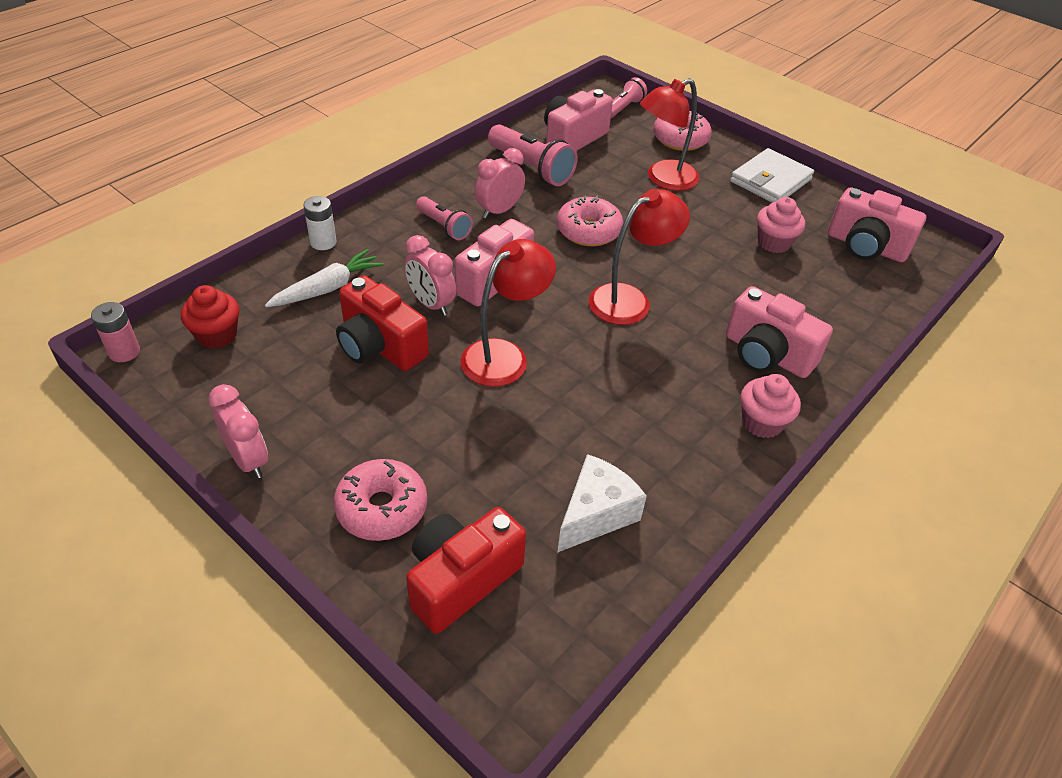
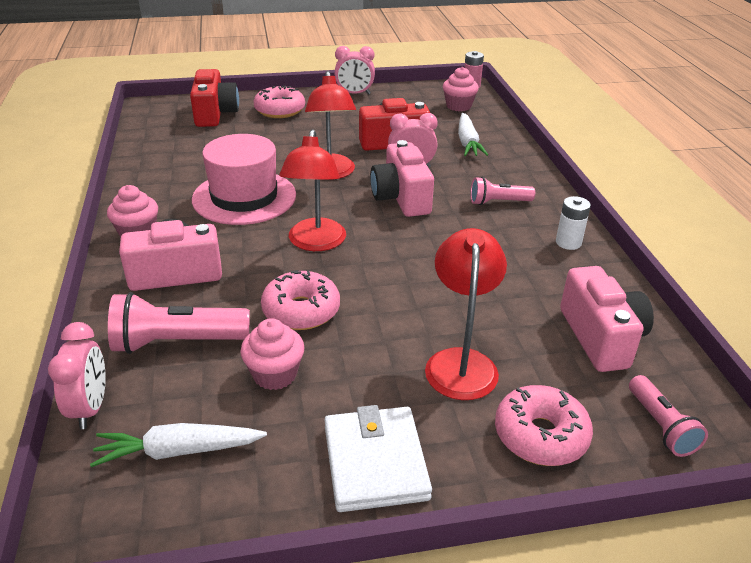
camera: 130 degrees right, 10 degrees down
red cupcake [181,285,239,349] -> pink cupcake [443,67,479,111]
white battery [303,196,337,250] -> white battery moved to [556,196,591,250]
pink clock [475,148,525,219] -> pink clock moved to [48,322,106,429]
pink flashlight [488,124,578,186] -> pink flashlight moved to [108,292,250,354]
pink donut [557,195,623,246] -> pink donut moved to [261,270,340,330]
white cheese [557,454,647,553] -> none
pink camera [828,187,926,262] -> white carrot [90,423,267,467]
none -> pink hat [192,134,296,225]

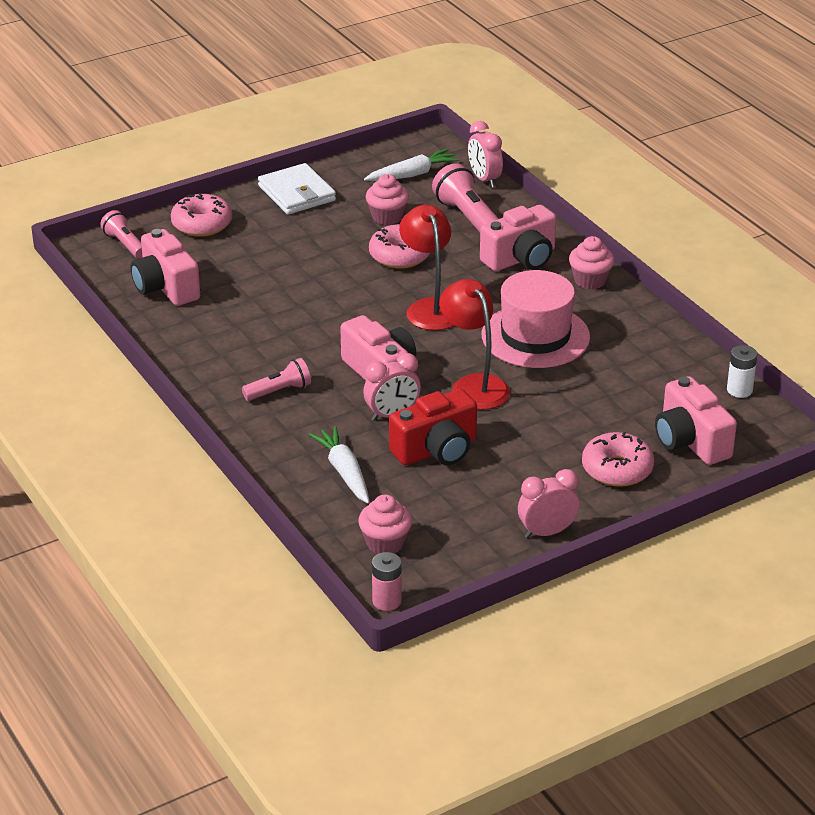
camera: 160 degrees right, 0 degrees up
pink flashlight [108,292,250,354] -> pink flashlight turned 90 degrees counterclockwise [432,163,499,232]
red camera [190,69,239,127] -> pink camera [655,376,737,465]
red lamp [425,228,507,400] -> none
white battery [556,196,591,250] -> white battery moved to [727,345,757,398]

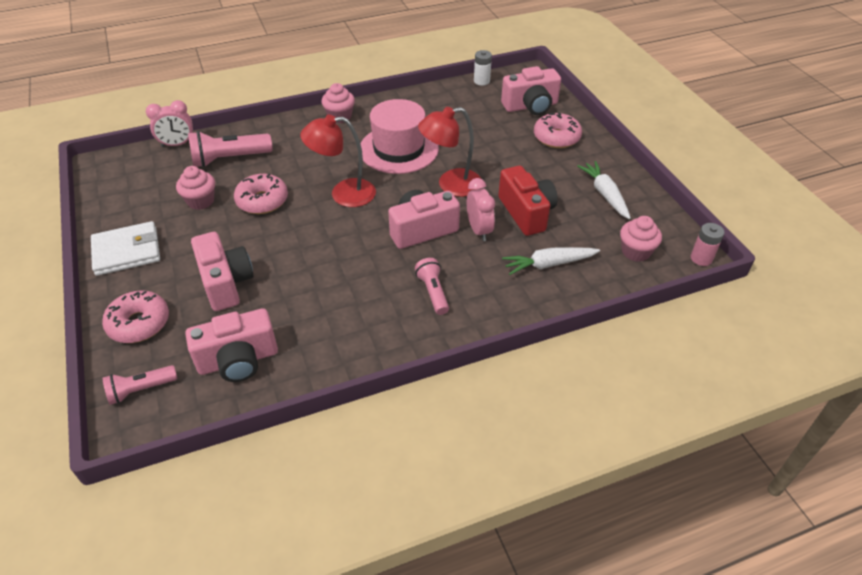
camera: 80 degrees left, 10 degrees up
white carrot [364,149,459,181] -> white carrot moved to [577,161,631,219]
pink camera [480,205,556,271] -> pink camera moved to [191,232,254,311]
pink clock [518,469,580,538] -> none

